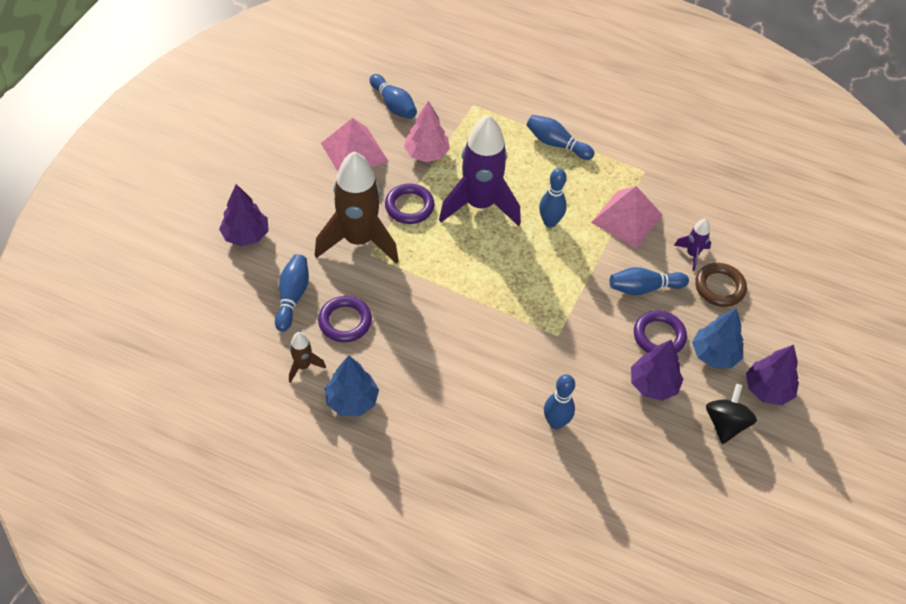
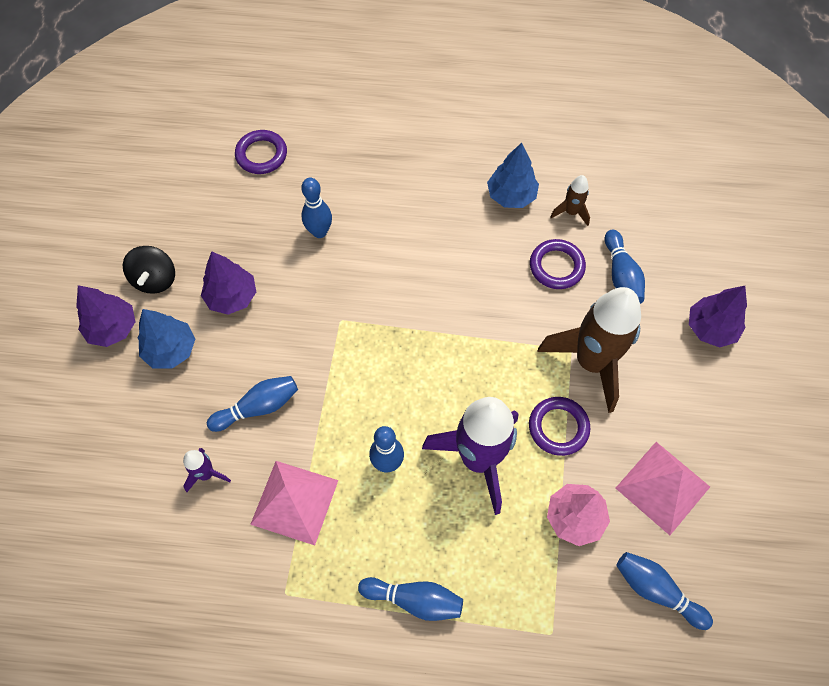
camera: 165 degrees right, 10 degrees up
purple ring [634,310,687,353] -> purple ring moved to [235,130,287,174]
brown ring [695,263,747,307] -> none

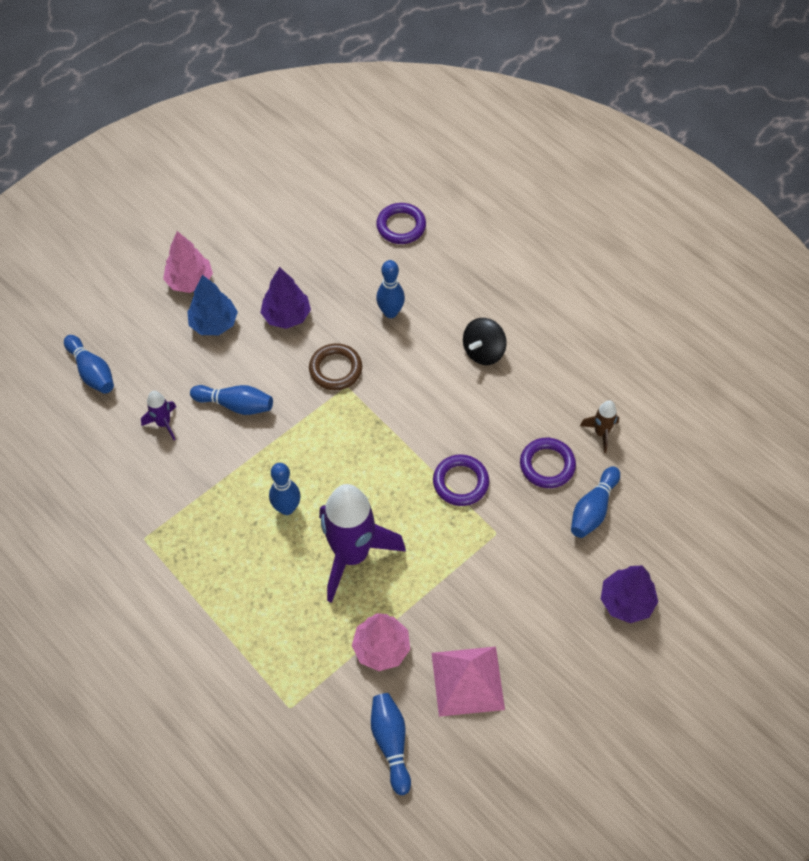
camera: 40 degrees right, 5 degrees down
purple tree [76,285,136,347] -> pink tree [163,231,213,293]
black spinning top [123,246,175,294] -> black spinning top moved to [463,318,507,365]
pink pyramid [250,461,338,545] -> none
blue bowling pin [358,577,463,621] -> blue bowling pin moved to [64,335,114,394]
blue tree [487,143,539,208] -> none
purple ring [529,397,590,456] -> purple ring moved to [433,454,489,506]
brown rocket [537,287,641,413] -> none
none -> brown ring [309,343,362,390]

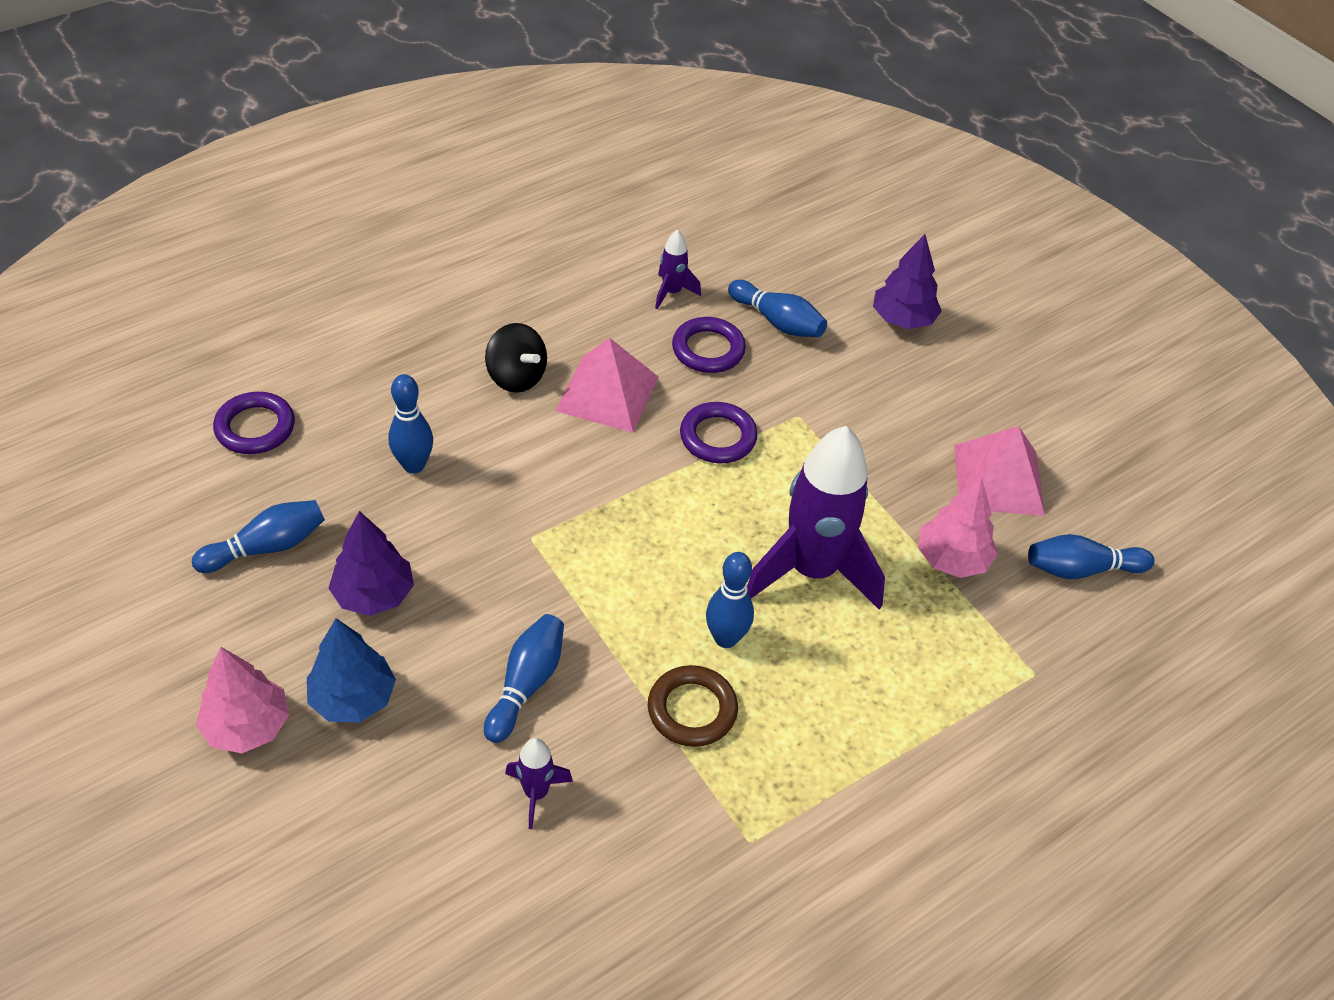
camera: 85 degrees left, 10 degrees down
blue bowling pin [64,335,114,394] -> blue bowling pin moved to [192,500,325,573]
brown ring [309,343,362,390] -> brown ring moved to [648,665,738,747]
brown rocket [580,400,619,453] -> purple rocket [655,230,701,309]
none -> pink pyramid [555,338,658,433]

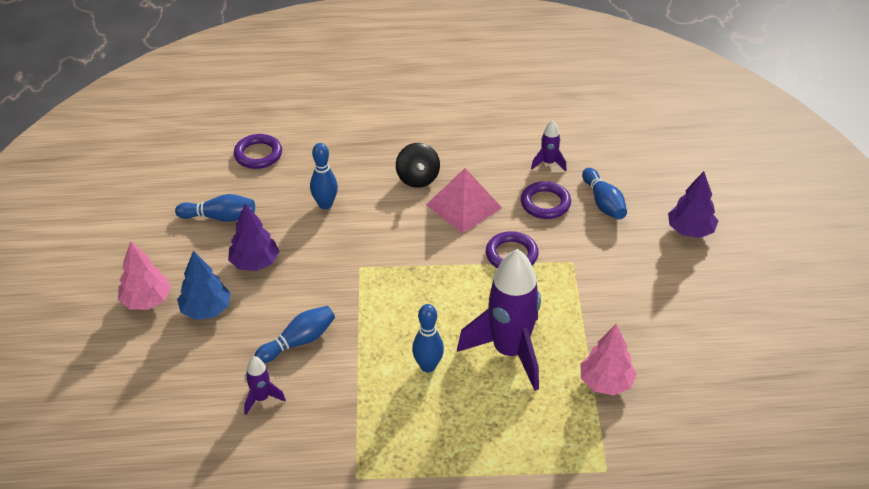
camera: 35 degrees right, 5 degrees down
brown ring [648,665,738,747] -> none
pink pyramid [954,426,1045,516] -> none
blue bowling pin [1028,534,1155,579] -> none

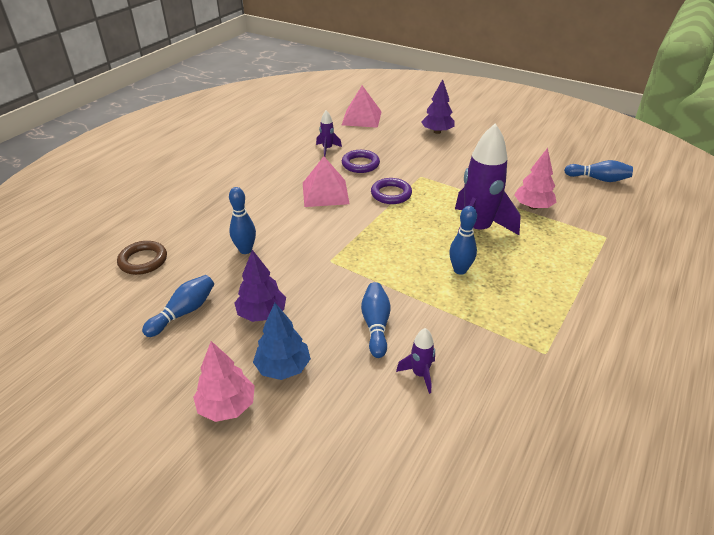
camera: 55 degrees left, 5 degrees down
purple ring [234,134,282,169] -> brown ring [117,241,167,275]
black spinning top [396,143,440,188] -> none
blue bowling pin [582,168,627,220] -> blue bowling pin moved to [564,160,633,182]
none -> pink pyramid [342,86,382,128]

